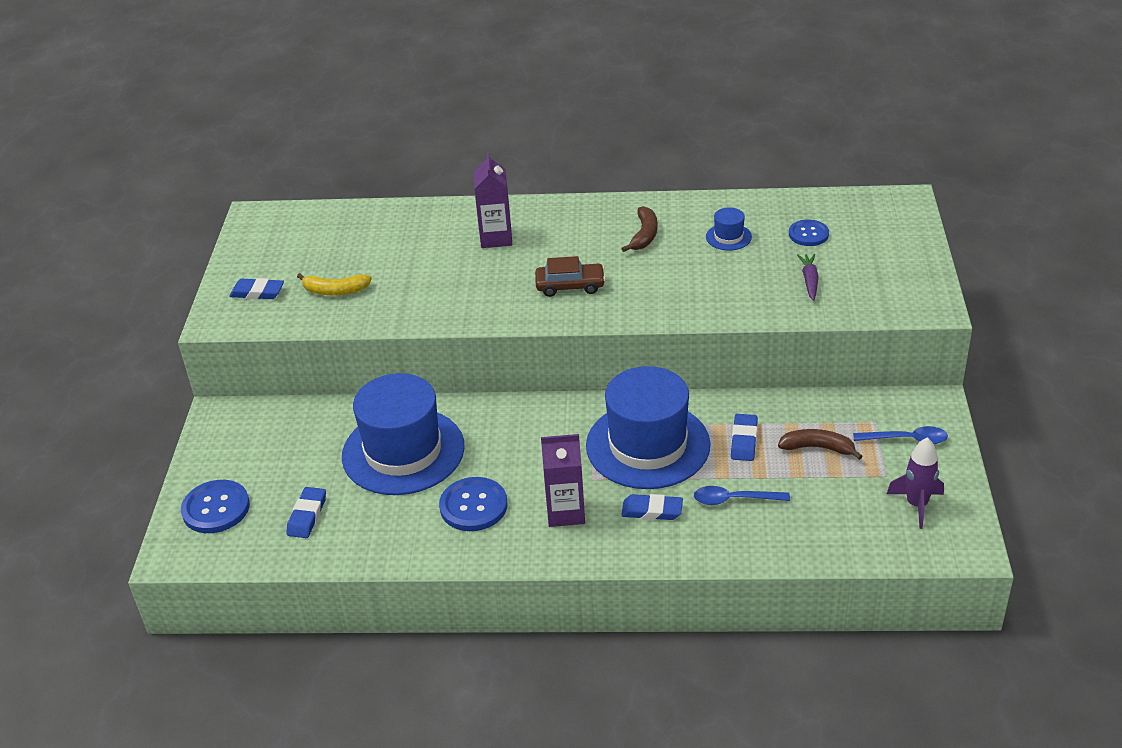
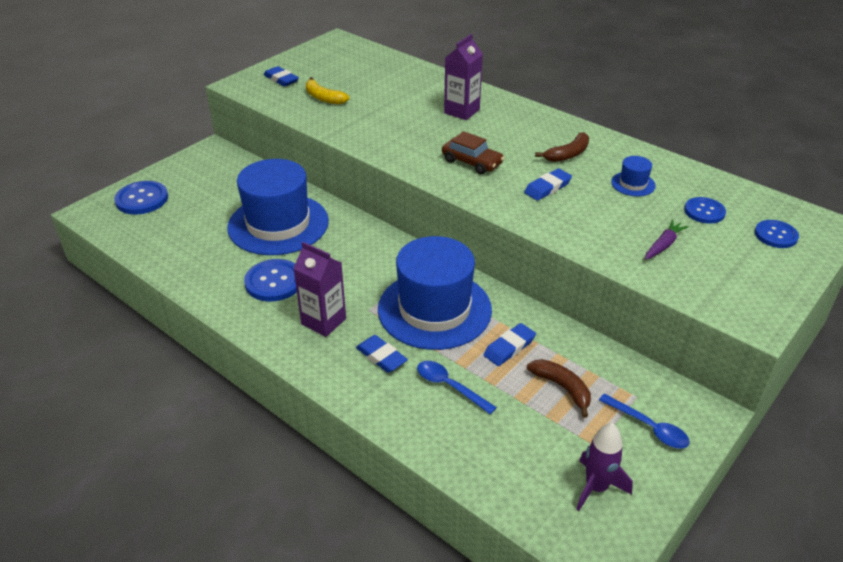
camera: 35 degrees right, 0 degrees up
blue eraser [286,487,326,538] -> blue eraser moved to [524,168,572,201]
none -> blue button [755,220,799,248]

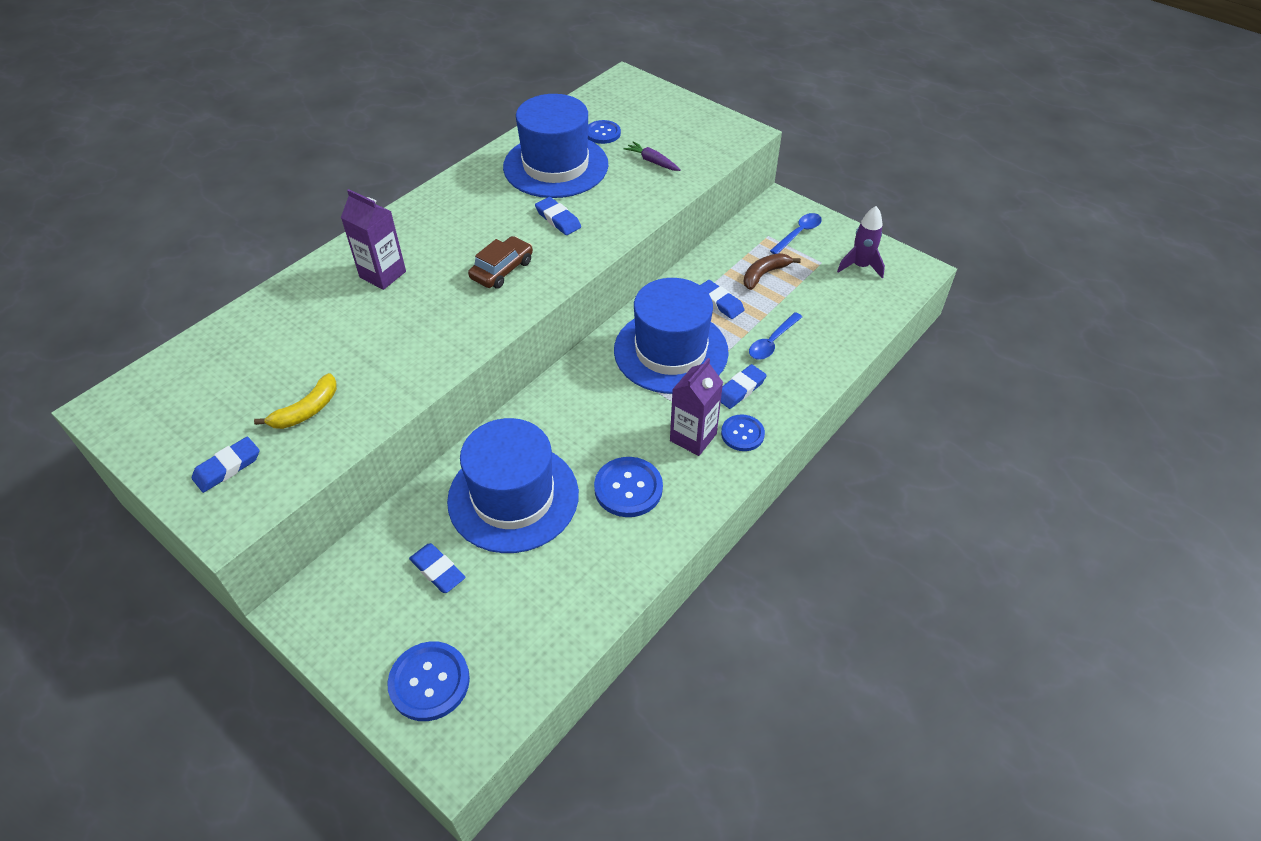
camera: 90 degrees left, 10 degrees up
brown banana [535,132,589,162] -> none
blue hat [611,156,656,196] -> blue hat [503,94,608,198], size x2.48
blue button [755,220,799,248] -> blue button moved to [721,414,765,451]
none -> blue eraser [409,543,466,593]

